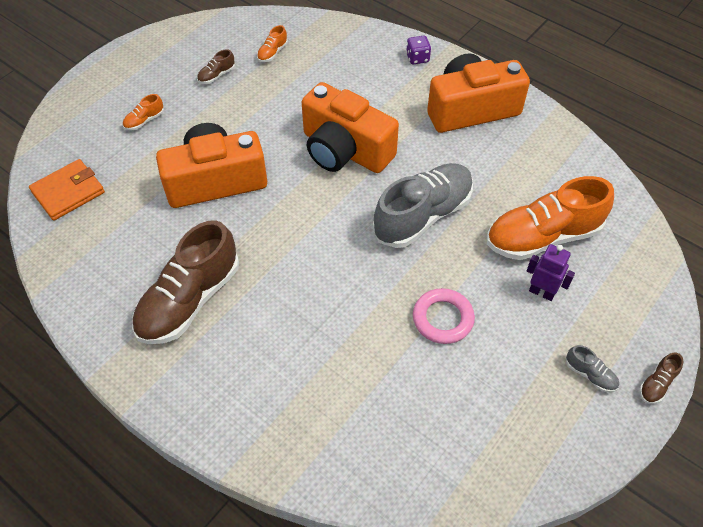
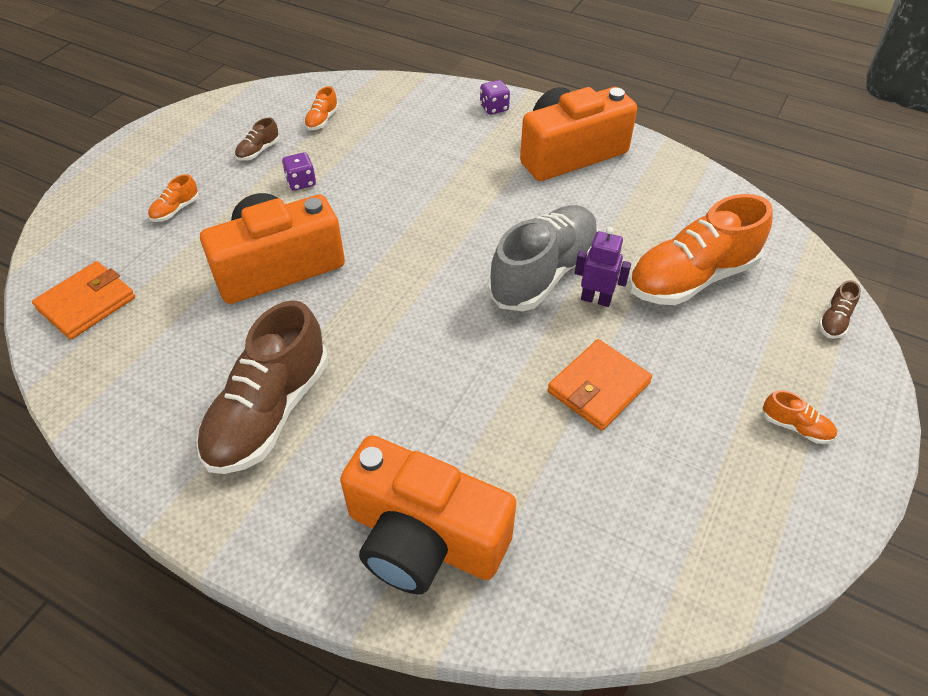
camera: 10 degrees left, 5 degrees down
orange camera [302,82,399,173] -> orange camera moved to [340,435,516,595]
pink ring [413,288,475,344] -> orange wallet [548,339,652,431]
purple robot [527,244,575,301] -> purple robot moved to [575,227,631,307]
grey shoe [566,345,619,392] -> orange shoe [762,390,837,444]
brown shoe [639,353,683,404] -> brown shoe moved to [818,280,861,339]
none -> purple dice [282,152,316,191]

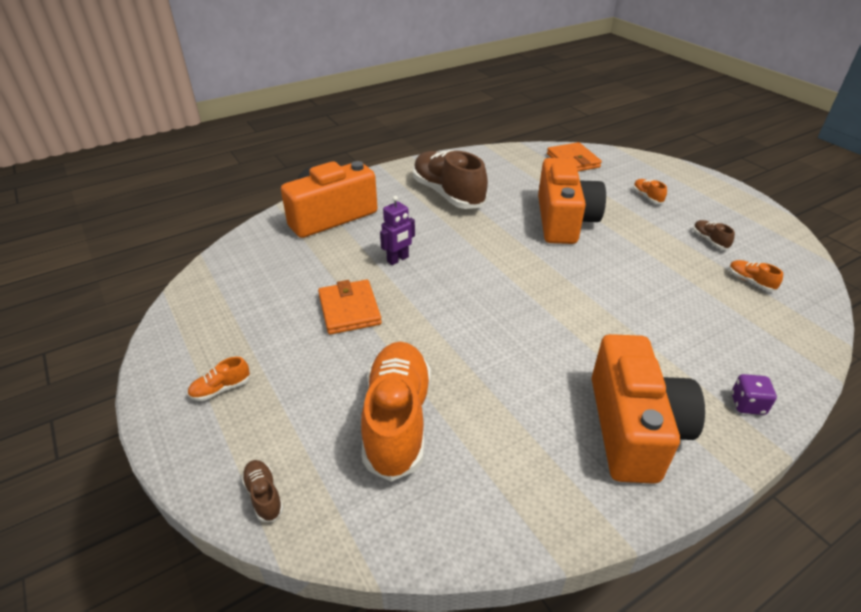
camera: 120 degrees right, 10 degrees down
purple dice [282,152,316,191] -> none
grey shoe [488,205,598,311] -> none
purple robot [575,227,631,307] -> purple robot moved to [380,196,415,265]

